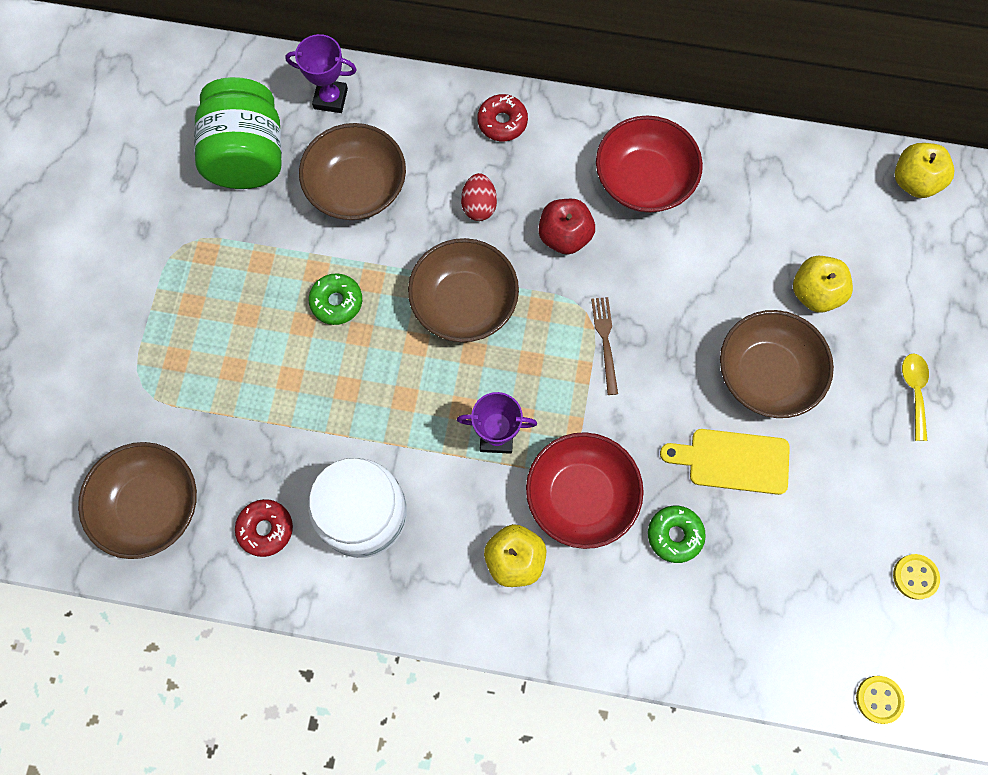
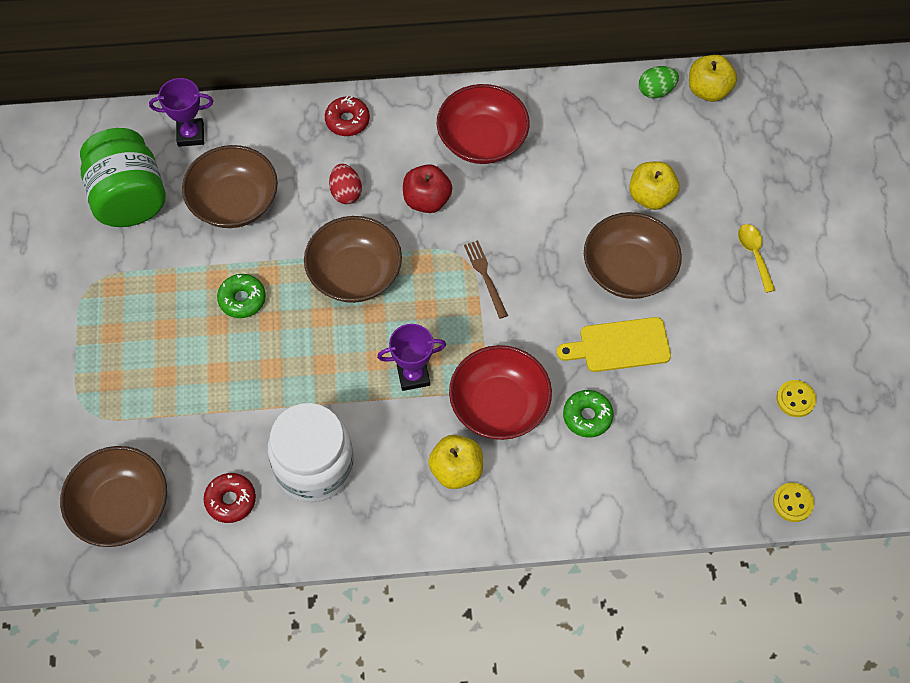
camera: 15 degrees left, 10 degrees down
none -> green egg [639,66,679,99]

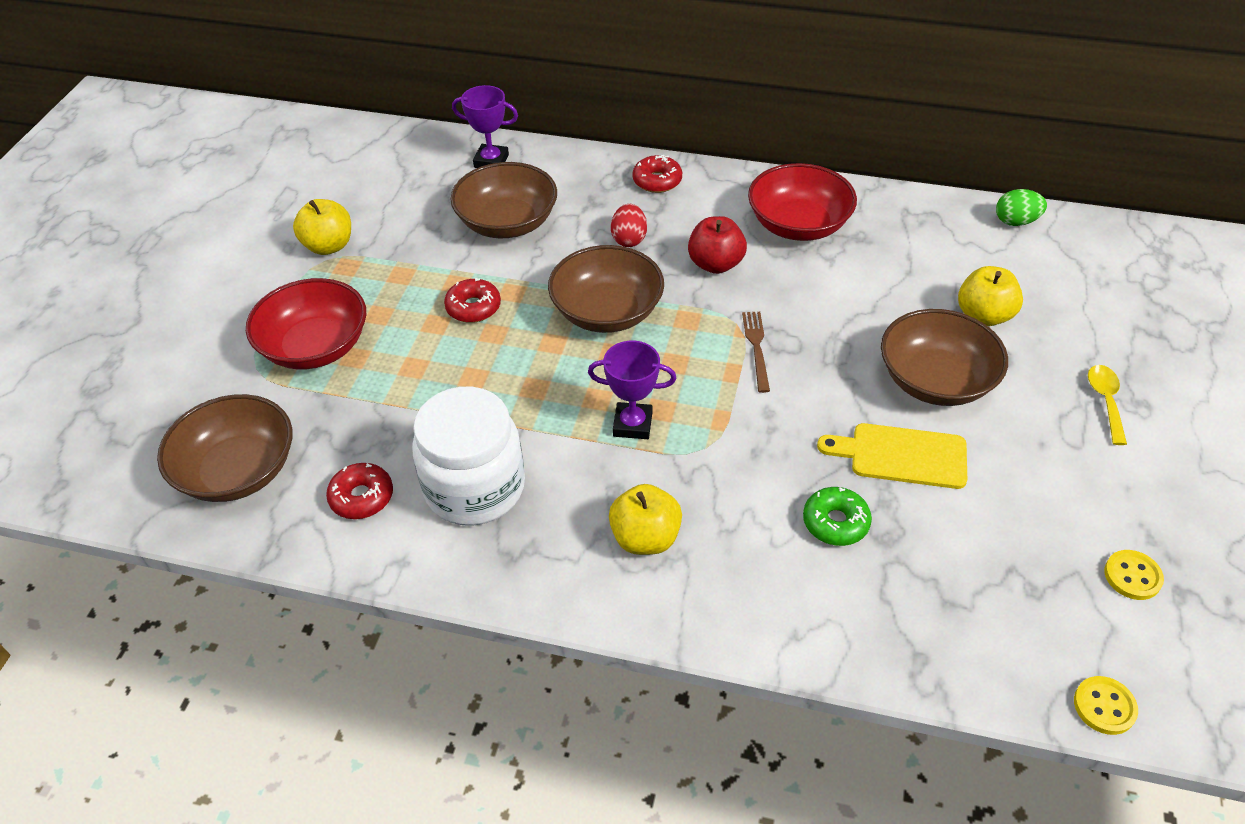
camera: 20 degrees right, 15 degrees down
green jar [80,128,166,227] -> none
green donut [217,274,266,318] -> red donut [444,278,501,323]
red bowl [449,345,552,440] -> red bowl moved to [246,278,366,369]
yellow apple [689,55,737,102] -> yellow apple moved to [293,199,351,255]

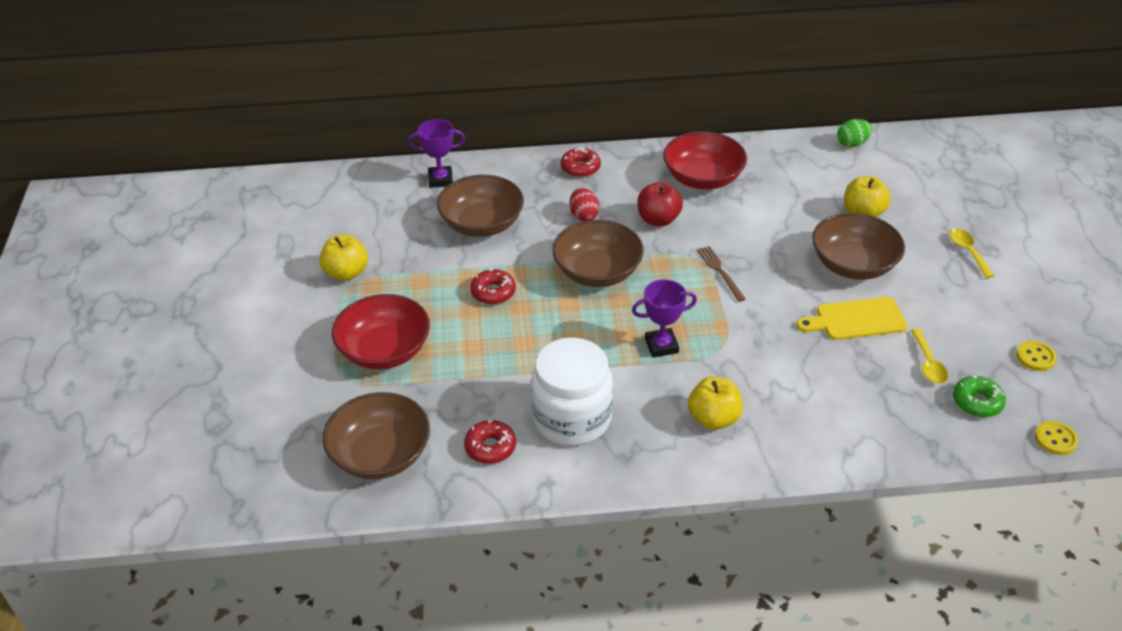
camera: 20 degrees left, 5 degrees down
green donut [803,487,872,546] -> green donut moved to [953,376,1006,417]
none -> yellow spoon [911,329,948,384]

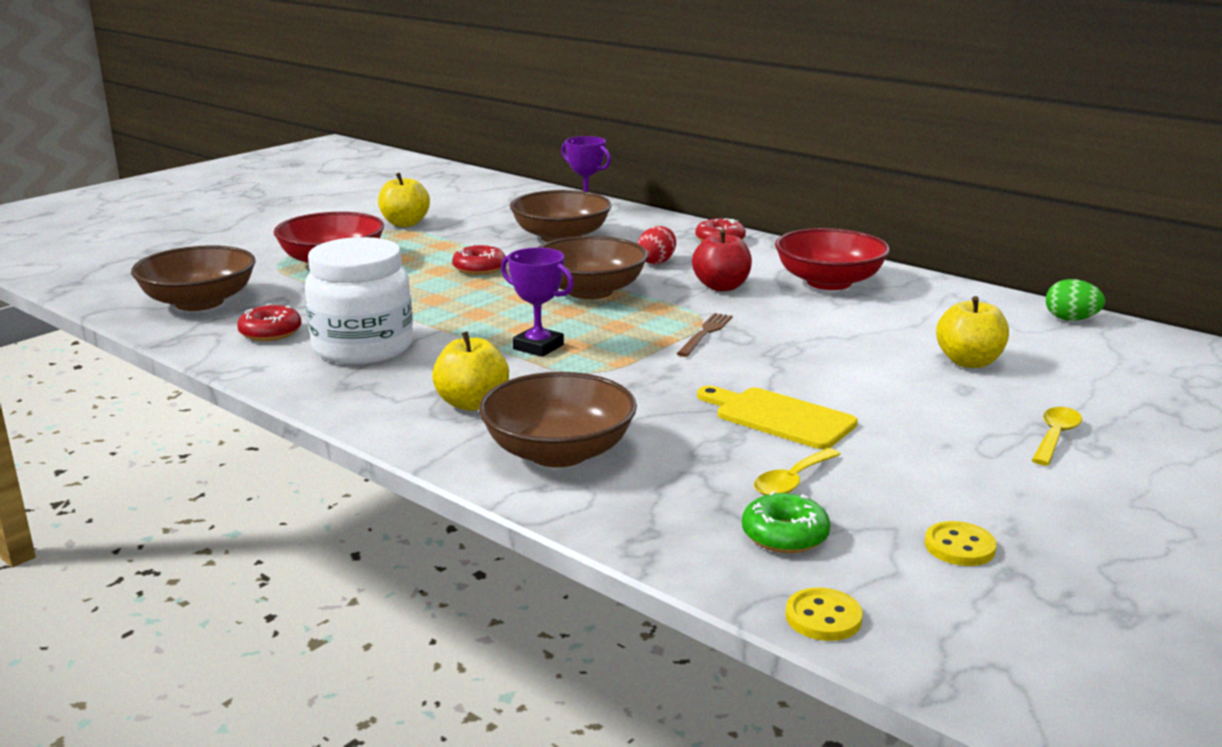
camera: 45 degrees right, 20 degrees down
brown bowl [812,213,905,280] -> brown bowl moved to [479,372,637,467]

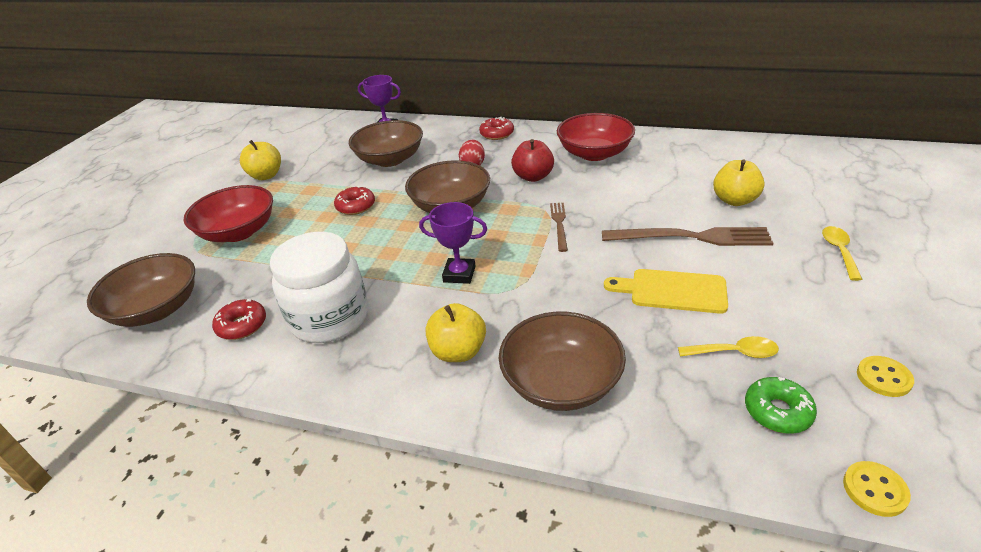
camera: 20 degrees left, 15 degrees up
yellow spoon [754,448,841,495] -> yellow spoon turned 105 degrees counterclockwise [678,336,779,358]
green egg [1046,279,1105,321] -> none
none -> brown fork [602,227,773,246]

